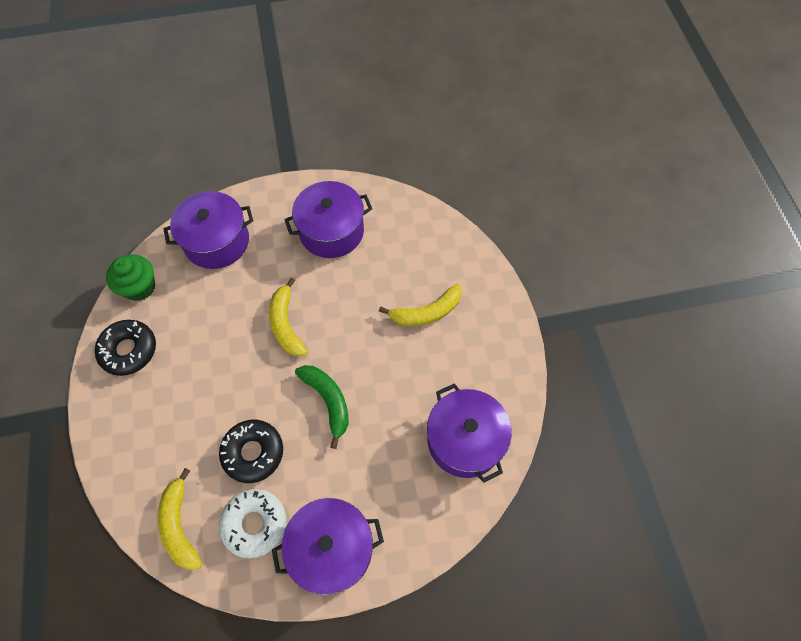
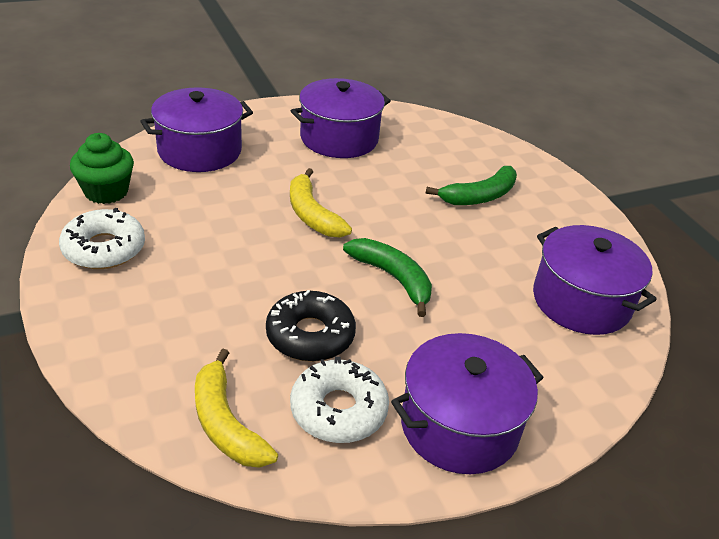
camera: 15 degrees left, 25 degrees down
black donut [95,320,156,376] -> white donut [59,208,145,269]
yellow banana [379,284,462,326] -> green banana [425,166,517,205]

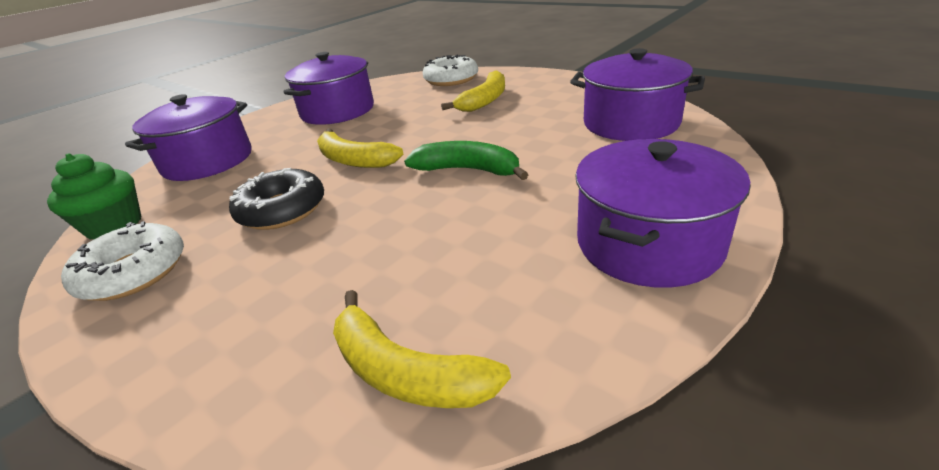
camera: 20 degrees left, 5 degrees down
black donut [266,290,356,362] -> black donut moved to [229,168,324,230]
white donut [290,357,389,443] -> white donut moved to [423,54,478,86]
green banana [425,166,517,205] -> yellow banana [441,70,505,112]

